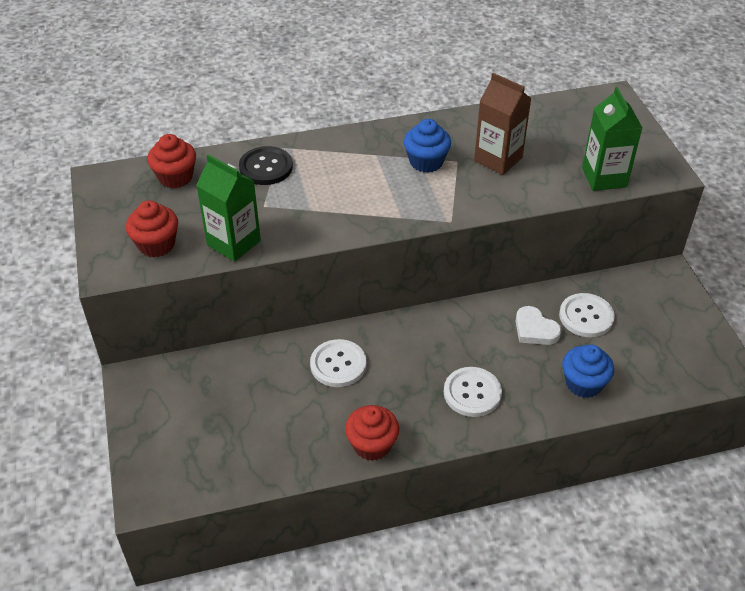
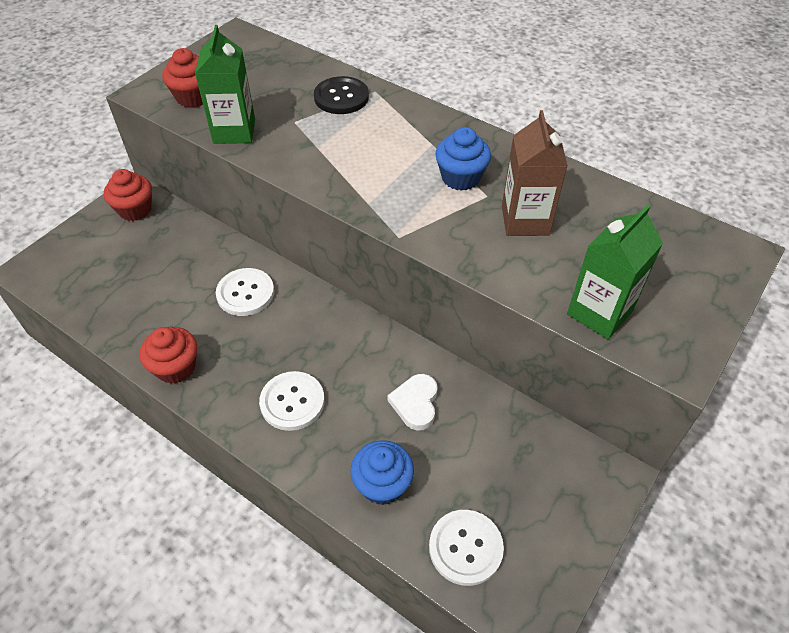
camera: 50 degrees right, 5 degrees up
red cupcake [147,134,196,188] -> red cupcake moved to [104,169,152,221]
white button [559,293,615,337] -> white button moved to [429,510,504,586]

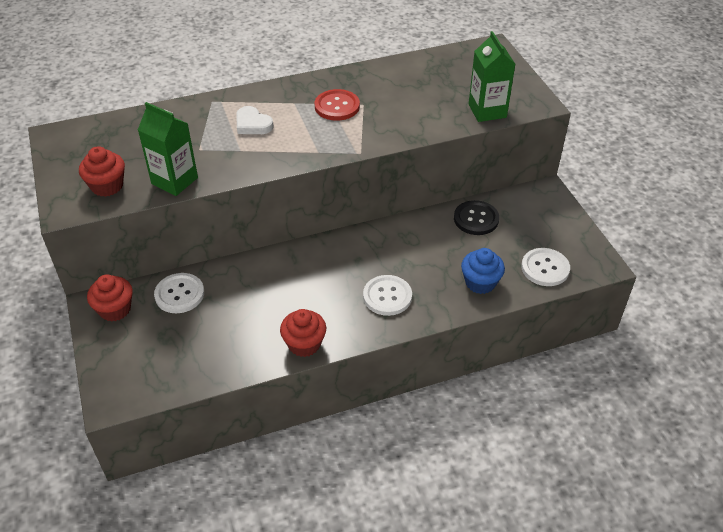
camera: 55 degrees left, 5 degrees down
white button [216,268,274,316] -> white button moved to [154,273,204,313]
black button [314,76,369,114] -> black button moved to [454,200,499,235]
white heart [388,374,438,431] -> white heart moved to [236,106,274,134]
blue cupcake [435,127,491,191] -> red button [315,89,360,121]
brown carton [502,110,568,236] -> none

